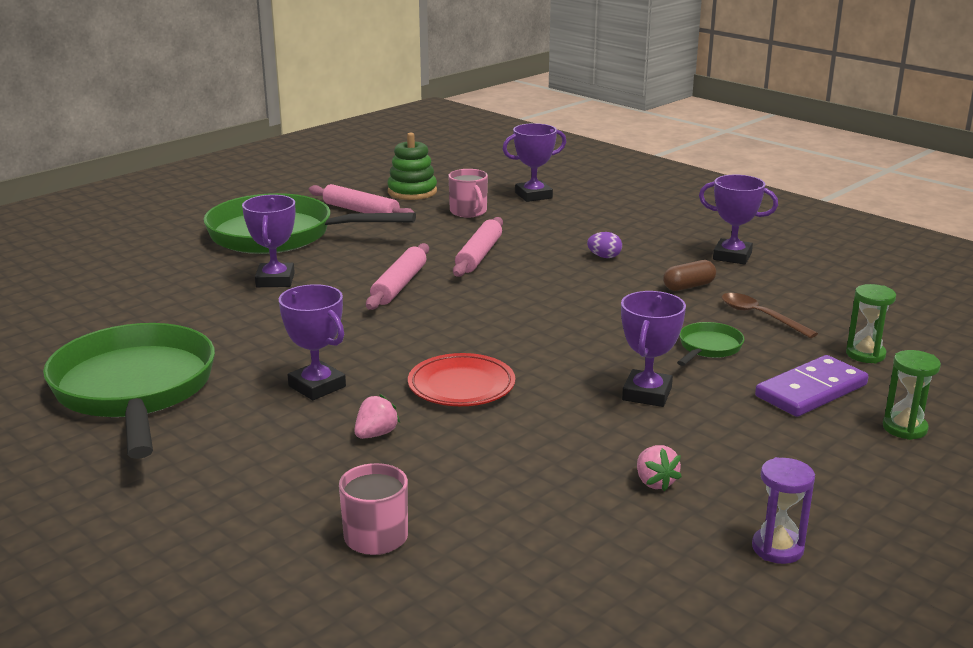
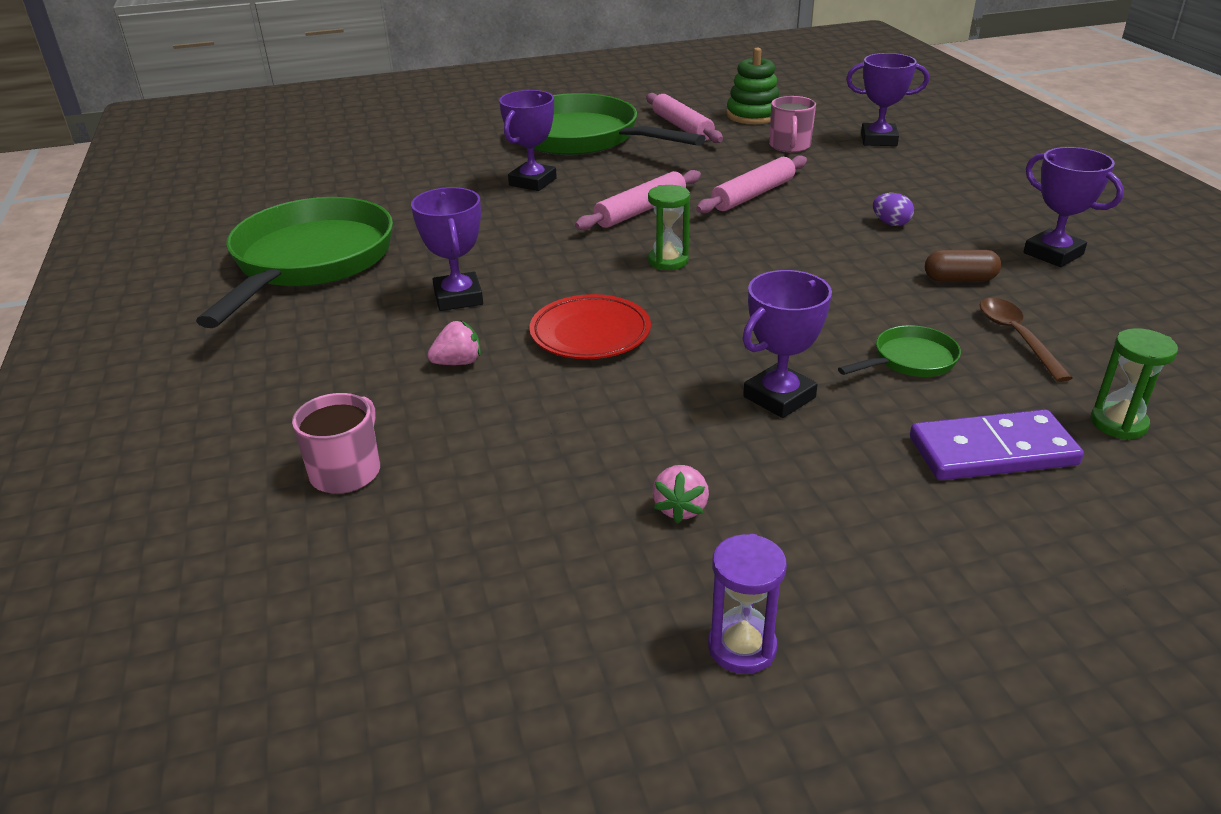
camera: 30 degrees right, 10 degrees up
green hourglass [883,350,941,440] -> green hourglass moved to [648,185,690,270]

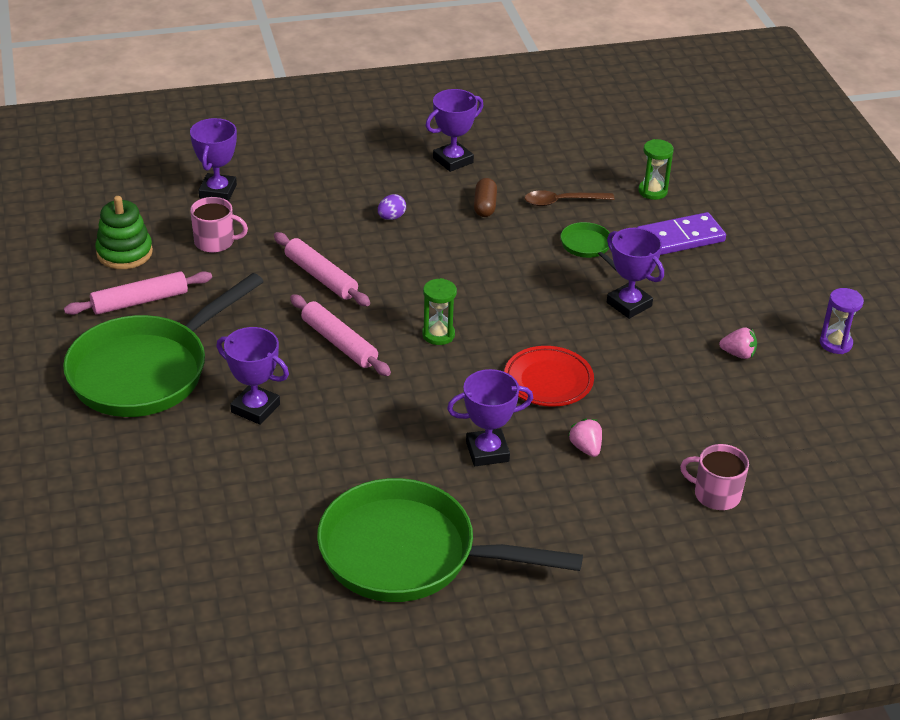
camera: 90 degrees left, 5 degrees up
purple domino [910,410,1084,480] -> purple domino turned 75 degrees clockwise [637,212,726,255]

